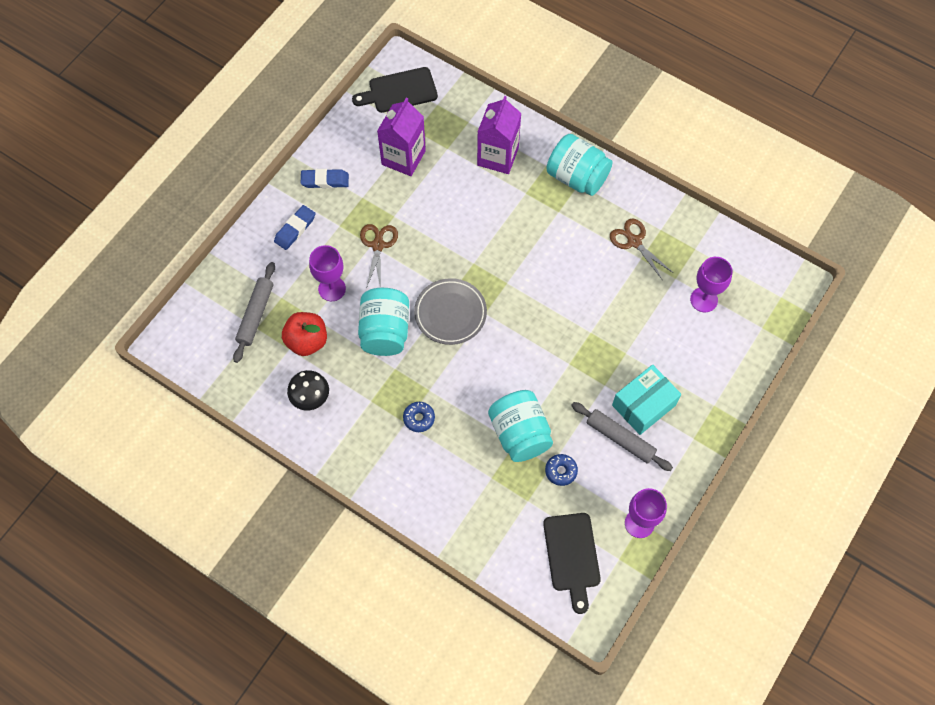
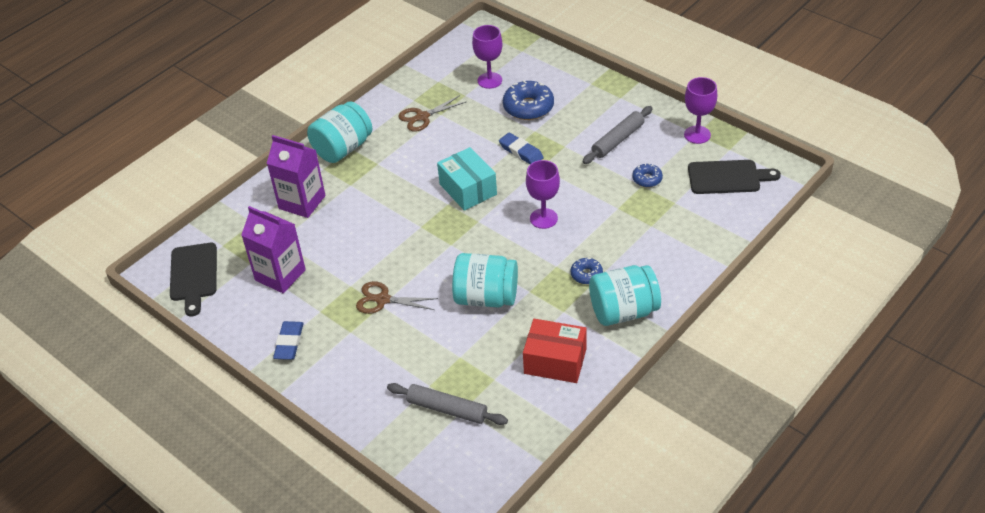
camera: 80 degrees left, 20 degrees down
blue eraser [274,205,315,250] -> blue eraser moved to [499,133,544,164]
red apple [282,312,327,356] -> none
black mushroom [287,370,329,411] -> red box [523,319,587,383]
purple goblet [309,245,346,301] -> purple goblet moved to [526,160,560,229]
grey plate [414,278,487,345] -> none
turquoise jar [488,390,553,462] -> turquoise jar moved to [589,265,661,326]
turquoise box [612,365,681,435] -> turquoise box moved to [437,147,497,211]
none -> blue donut [503,80,554,120]

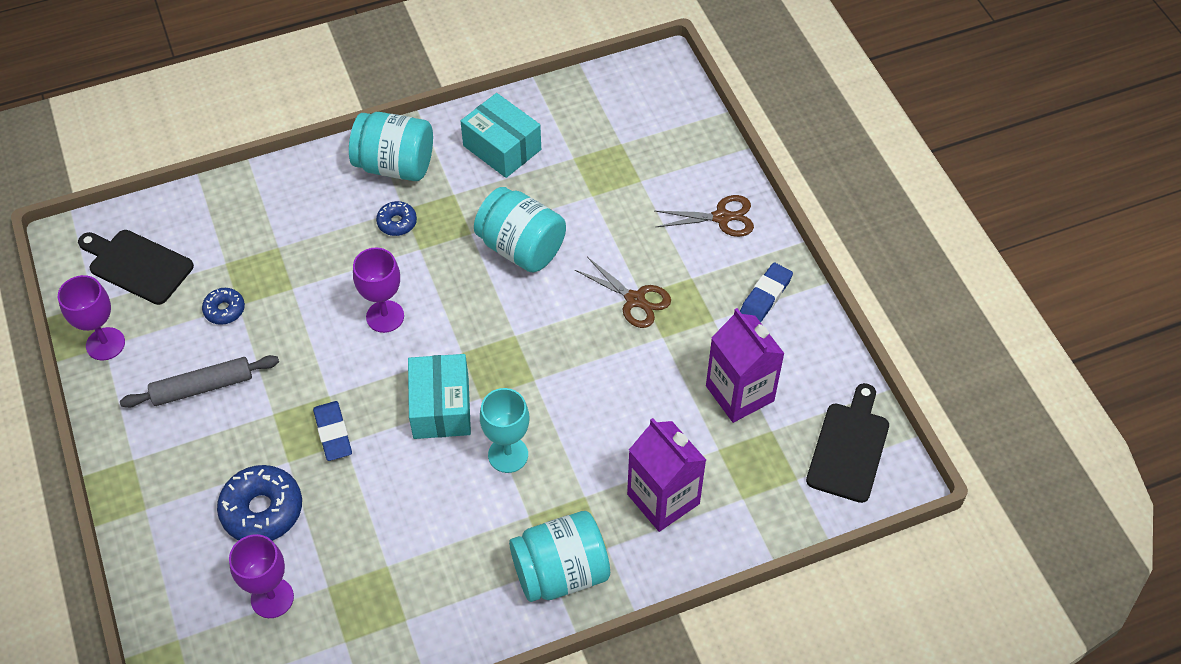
camera: 155 degrees left, 10 degrees up
grey rolling pin [387,383,508,425] -> none
brown scissors [398,95,467,132] -> brown scissors moved to [655,195,754,237]
red box [523,319,587,383] -> turquoise box [460,93,541,178]
none -> turquoise goblet [480,388,529,473]

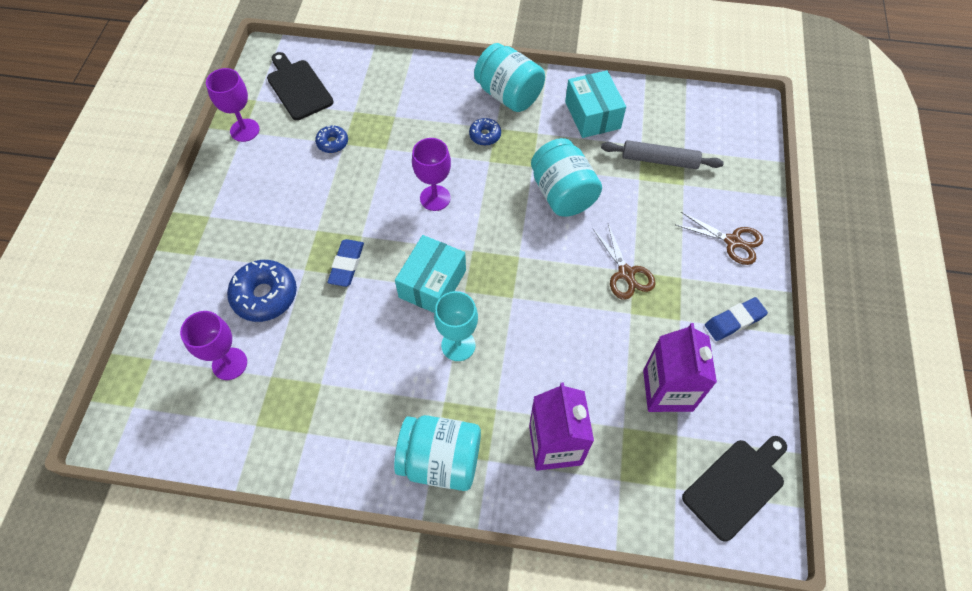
camera: 30 degrees right, 5 degrees up
grey rolling pin [120,355,279,408] -> grey rolling pin moved to [601,140,724,169]

